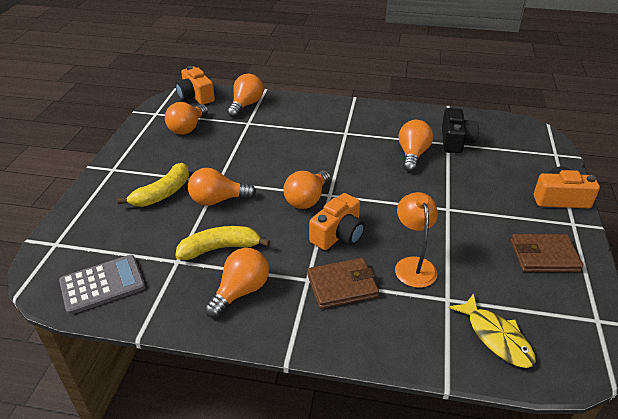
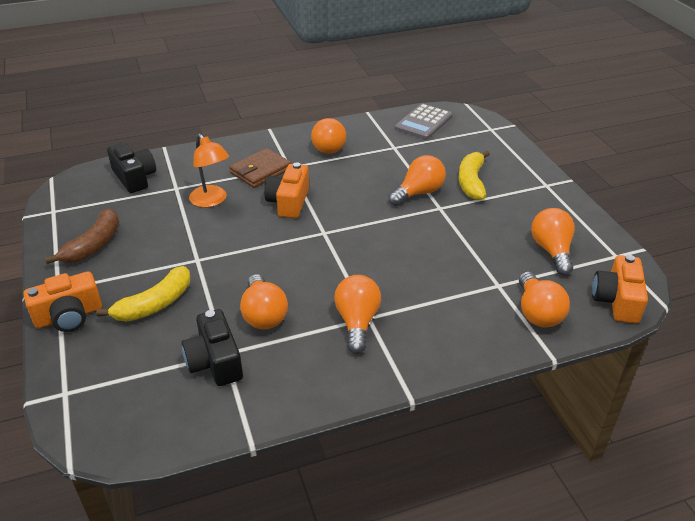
camera: 150 degrees right, 0 degrees up
yellow banana [175,226,270,260] -> yellow banana moved to [96,266,190,322]
orange camera [176,66,215,105] -> orange camera turned 105 degrees counterclockwise [592,255,648,324]
orange light bulb [284,170,330,209] -> orange light bulb moved to [334,275,381,354]
yellow fish [448,293,536,368] -> black camera [107,143,156,193]
brown wallet [511,234,583,272] -> brown banana [45,209,119,264]

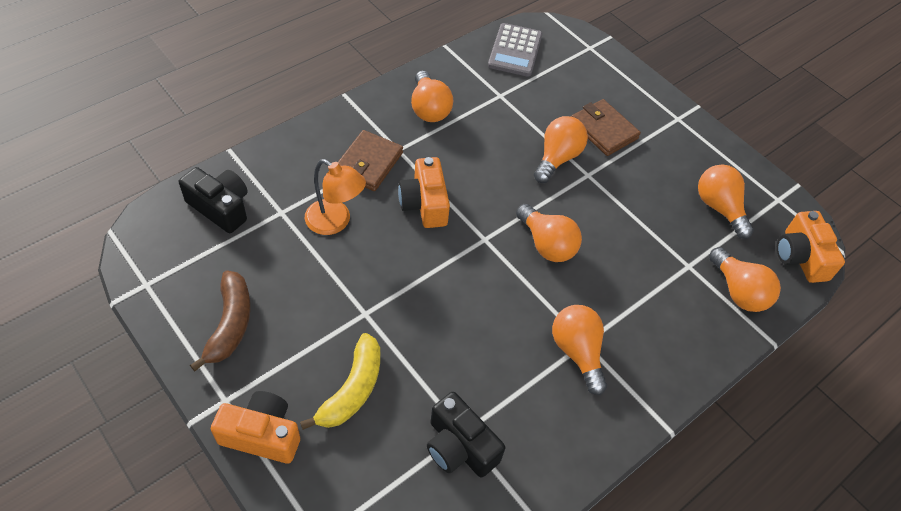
camera: 25 degrees left, 15 degrees up
orange camera [23,271,102,332] -> orange camera turned 120 degrees counterclockwise [211,391,300,464]
orange light bulb [240,274,288,330] -> orange light bulb moved to [516,204,582,262]
yellow banana [459,151,490,200] -> brown wallet [571,99,641,156]

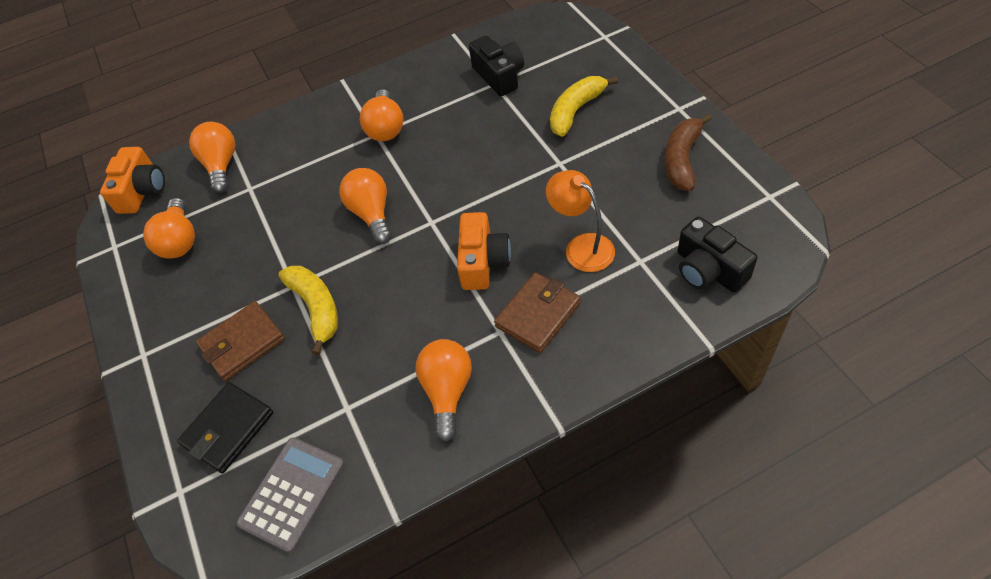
camera: 155 degrees left, 0 degrees up
orange camera [211,391,300,464] -> none
orange light bulb [534,116,588,183] -> yellow banana [278,266,338,355]
brown wallet [571,99,641,156] -> brown wallet turned 75 degrees clockwise [196,301,285,381]
none -> black wallet [177,382,273,474]

